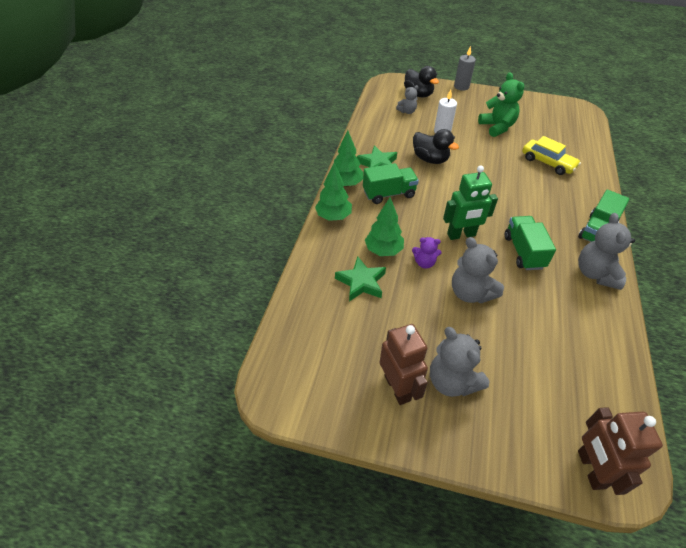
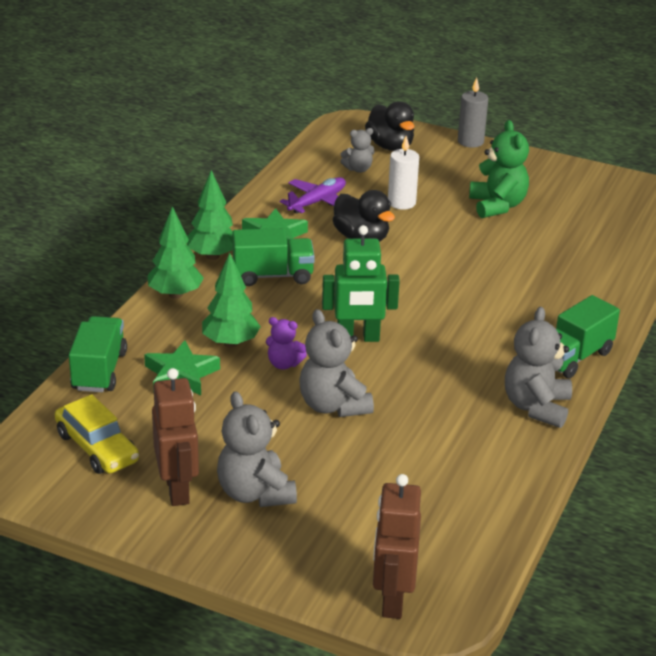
camera: 10 degrees right, 15 degrees down
green truck [505,216,556,270] -> green truck moved to [69,316,127,392]
yellow car [522,136,581,175] -> yellow car moved to [55,394,139,474]
none -> purple plane [279,177,346,214]

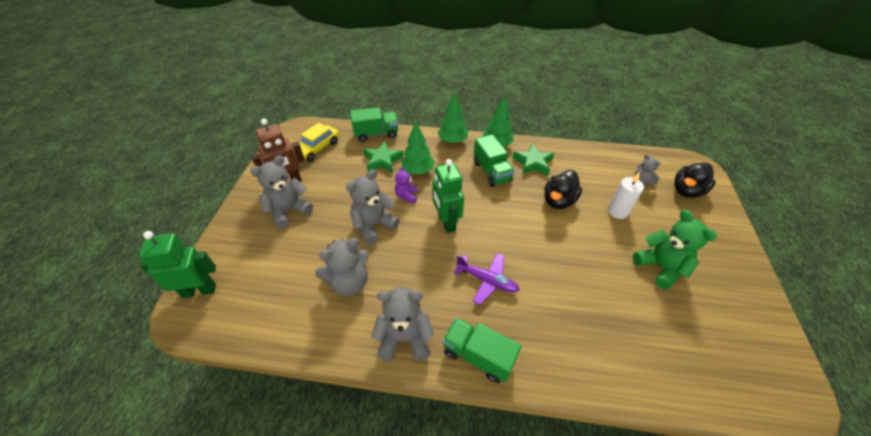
camera: 75 degrees right, 15 degrees up
purple plane [279,177,346,214] -> purple plane moved to [453,253,520,305]
brown robot [373,474,421,619] -> green robot [139,231,216,298]
grey candle [458,78,488,148] -> none
green teddy bear [469,120,529,218] -> green teddy bear turned 90 degrees counterclockwise [633,210,717,290]
none -> grey teddy bear [315,238,369,296]

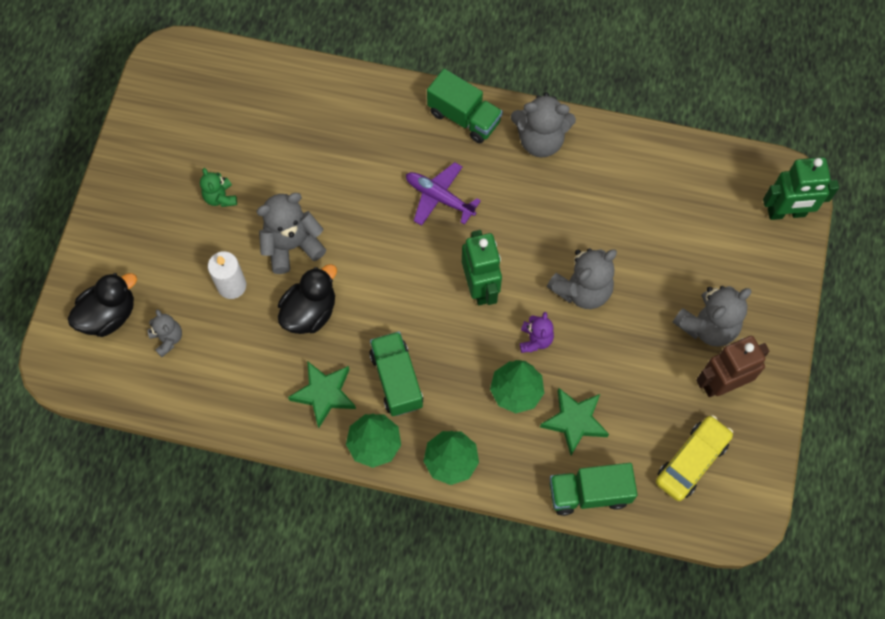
camera: 175 degrees left, 20 degrees up
grey teddy bear [315,238,369,296] -> grey teddy bear moved to [257,193,326,274]
green teddy bear [633,210,717,290] -> green teddy bear [200,168,237,207], size x0.57

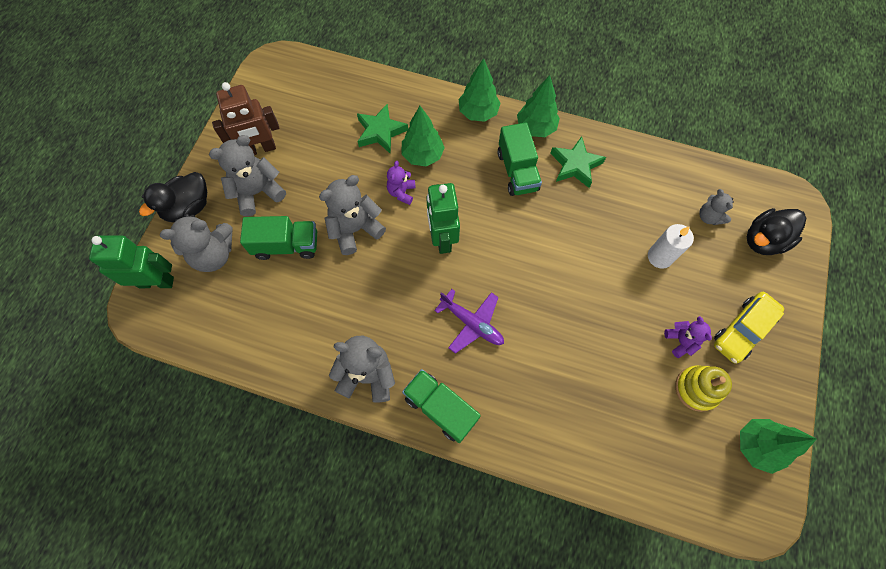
camera: 175 degrees left, 0 degrees up
green teddy bear [200,168,237,207] -> purple teddy bear [664,316,712,358]
grey teddy bear [257,193,326,274] -> grey teddy bear moved to [160,214,233,272]
black duck [278,264,337,334] -> black duck moved to [139,172,207,223]
green truck [550,463,637,516] -> green truck moved to [240,216,317,260]
yellow car [656,415,733,501] -> yellow car moved to [714,292,784,363]
none -> yellow stacking toy [675,366,732,412]
none -> green tree [740,419,817,474]

